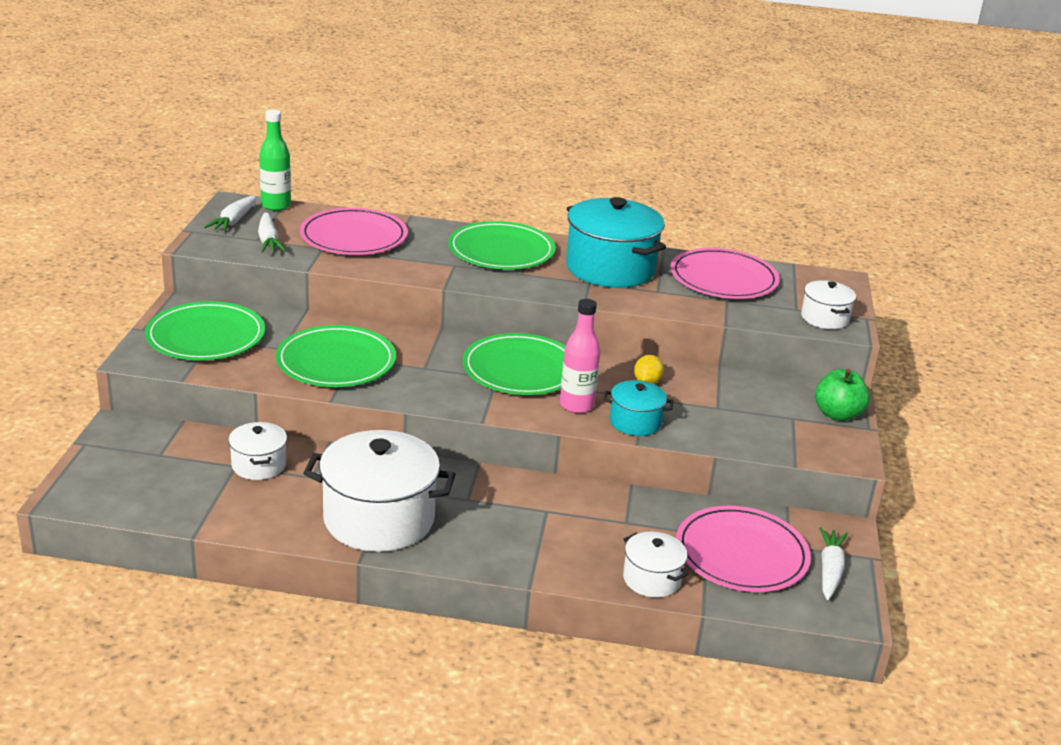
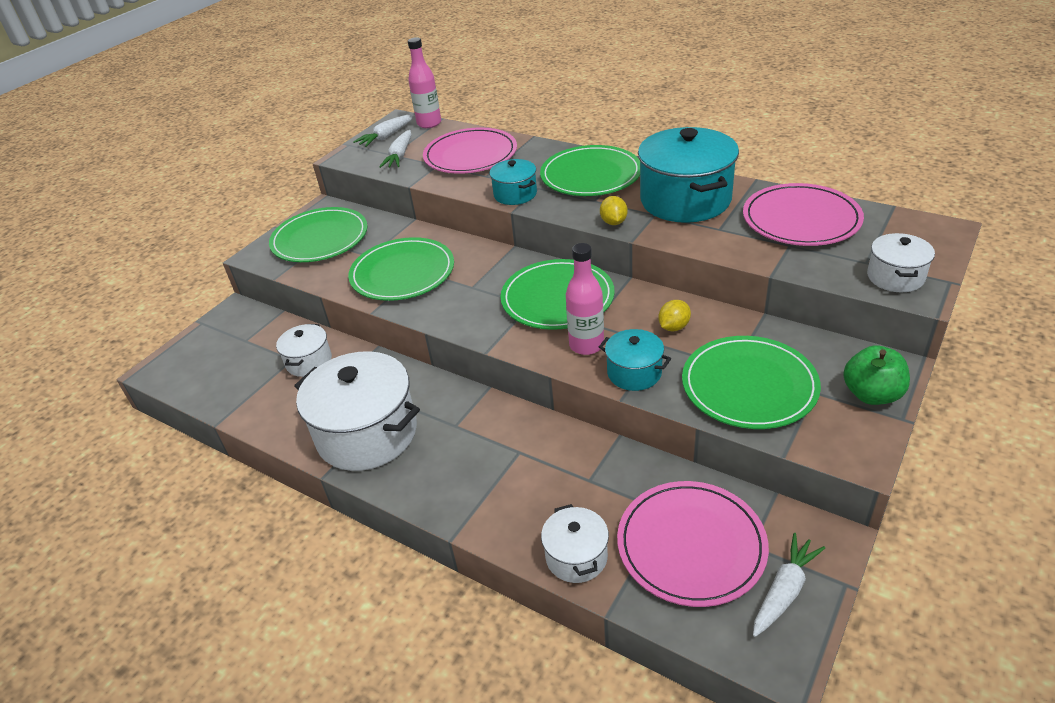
camera: 30 degrees right, 10 degrees up
green bottle [259,110,291,211] -> pink bottle [408,37,441,128]
none -> turquoise pot [489,159,537,205]
none -> yellow lemon [600,196,628,225]
none -> green plate [682,336,821,429]

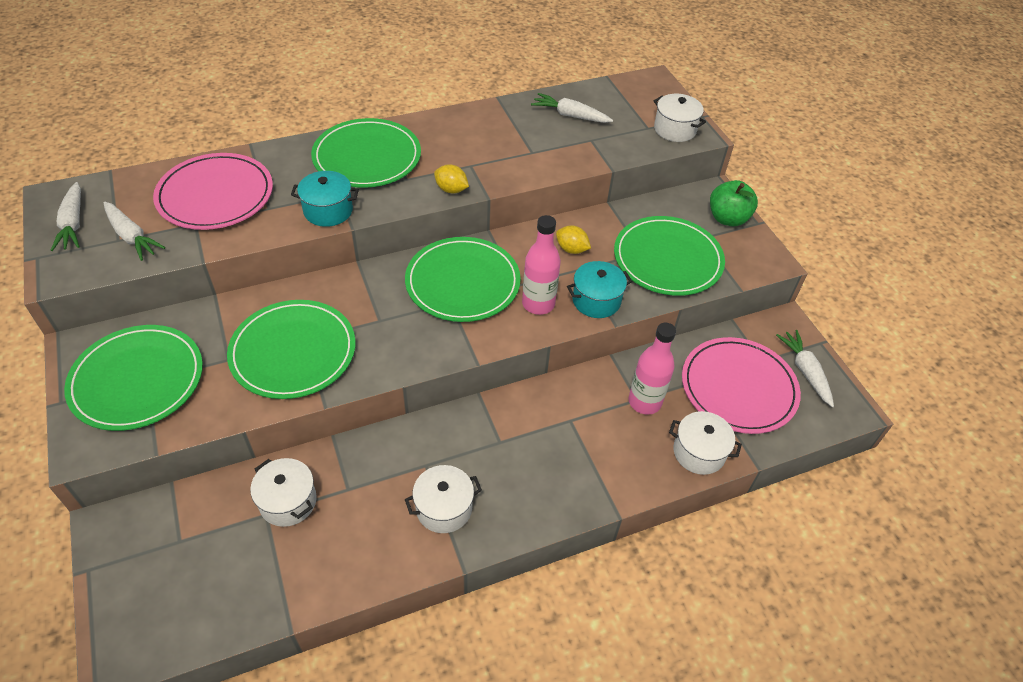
camera: 60 degrees left, 10 degrees up
white pot [294,351,420,471] -> white pot [405,465,482,533], size x0.51
pink bottle [408,37,441,128] -> pink bottle moved to [628,323,676,415]
turquoise pot [638,127,739,223] -> none
yellow lemon [658,300,691,331] -> yellow lemon turned 45 degrees counterclockwise [556,225,591,254]
pink plate [743,183,864,246] -> white carrot [531,93,613,123]

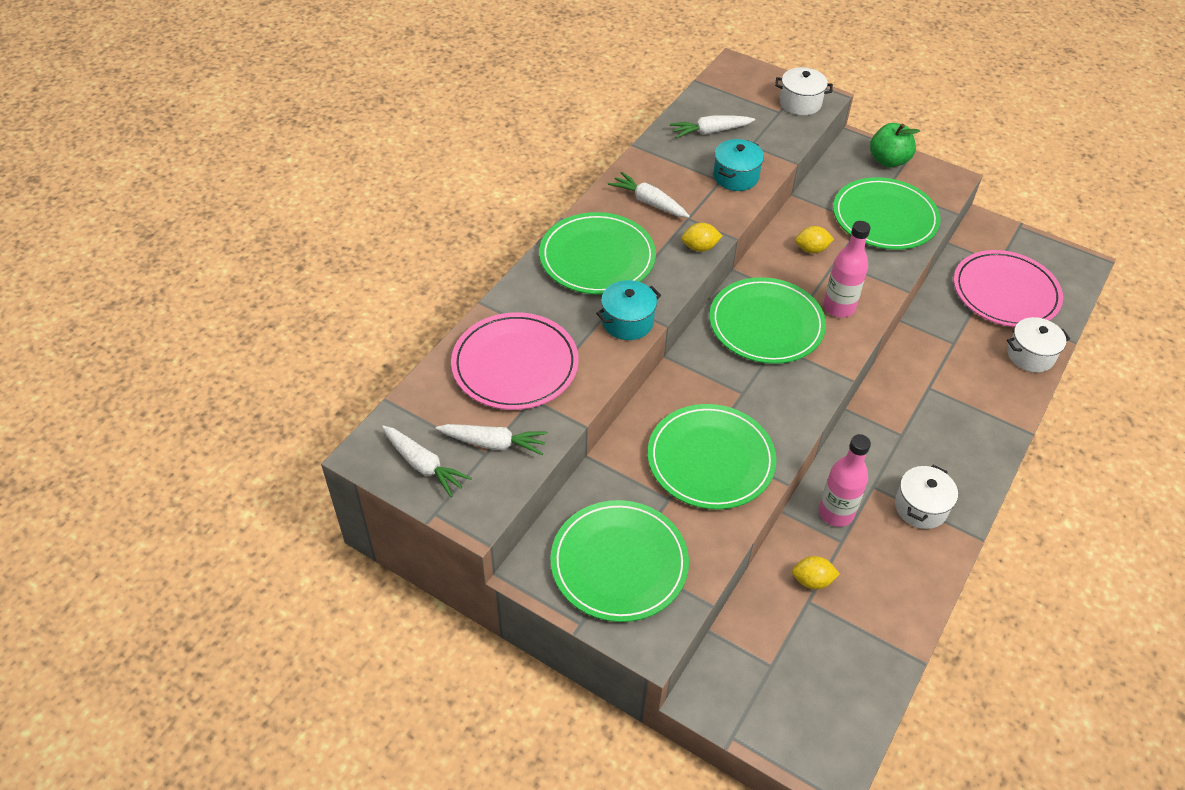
camera: 35 degrees left, 0 degrees up
white pot [250,458,317,527] -> yellow lemon [792,556,840,590]
turquoise pot [567,261,632,318] -> turquoise pot moved to [713,139,764,191]
pink bottle [628,323,676,415] -> pink bottle moved to [819,434,871,527]
white carrot [776,330,834,407] -> white carrot moved to [608,172,690,218]

